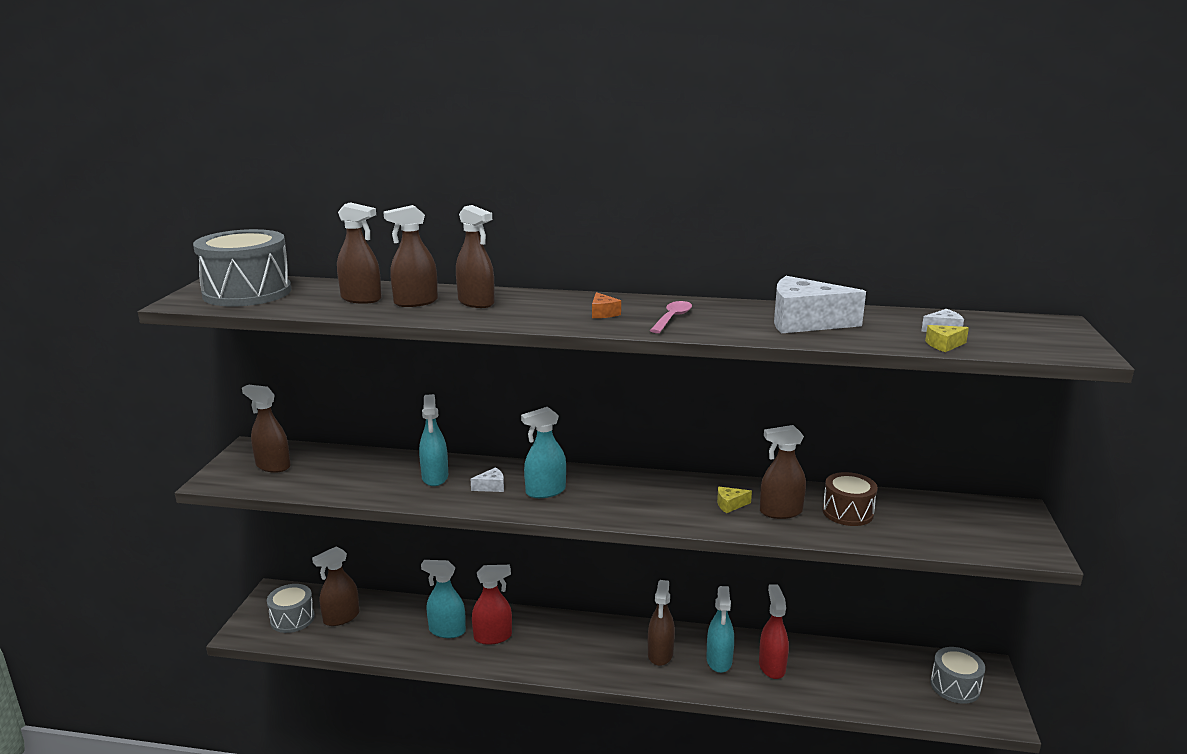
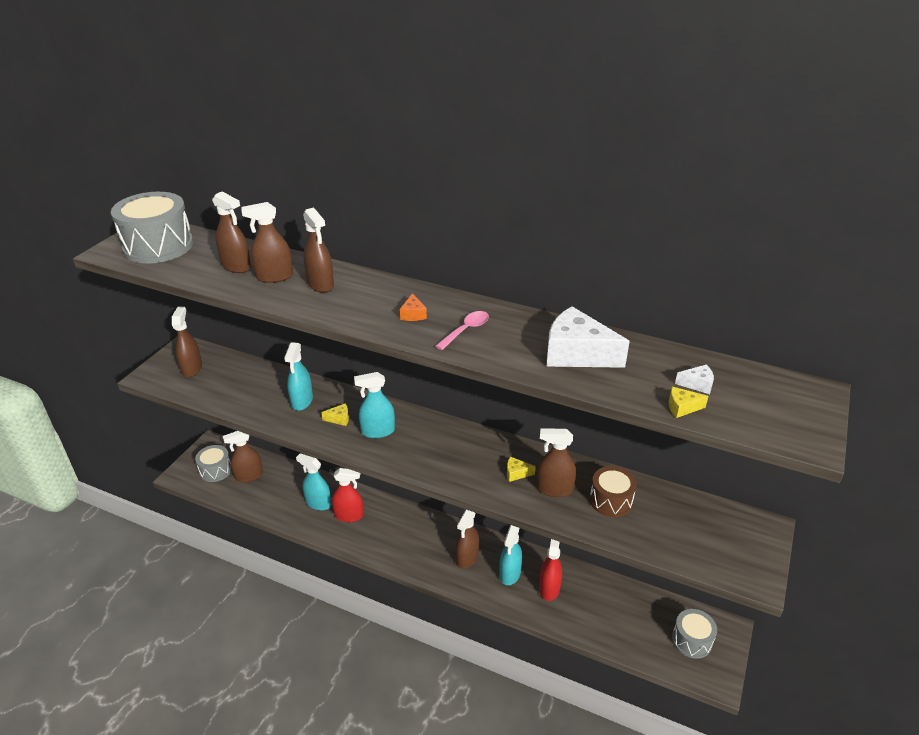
camera: 15 degrees right, 15 degrees up
brown spray bottle [242,385,291,473] -> brown spray bottle turned 45 degrees clockwise [172,306,202,377]
white cheese [470,467,504,492] -> yellow cheese [321,403,349,426]

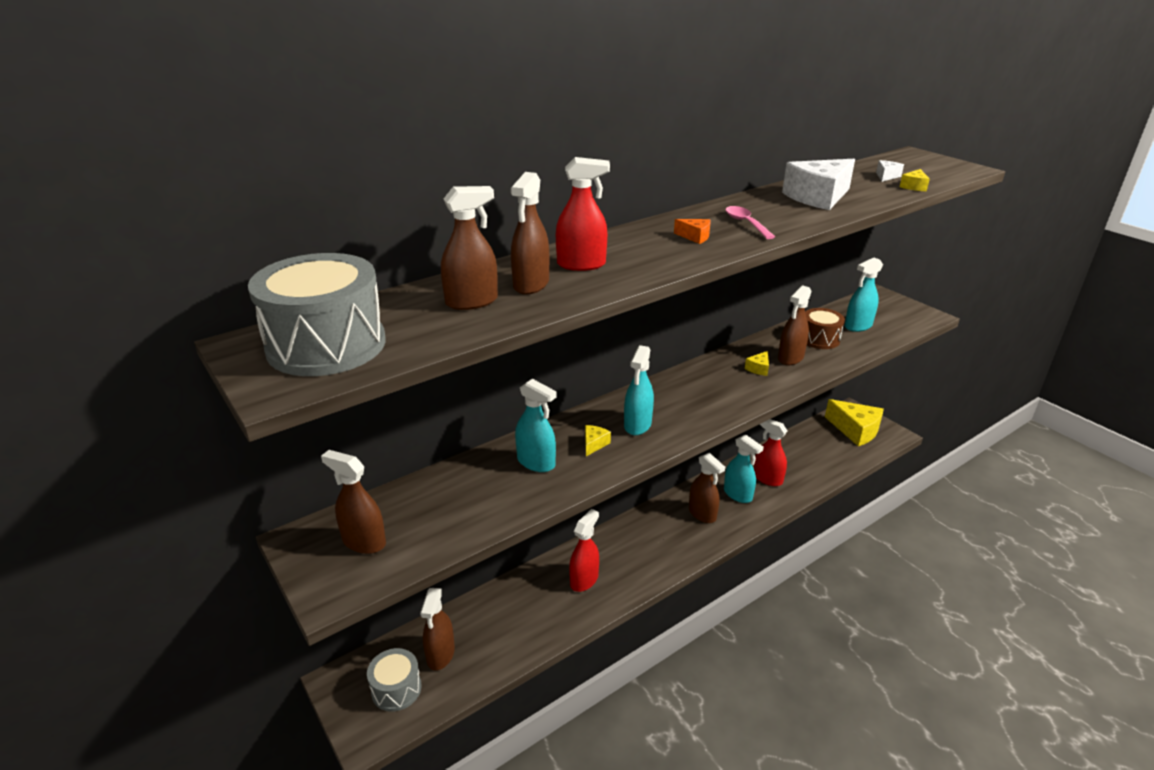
camera: 60 degrees left, 5 degrees down
turquoise spray bottle [296,453,331,510] -> turquoise spray bottle moved to [845,257,883,332]
brown spray bottle [303,207,334,293] -> red spray bottle [556,157,610,271]
grey drum [672,609,717,659] -> yellow cheese [825,399,884,446]

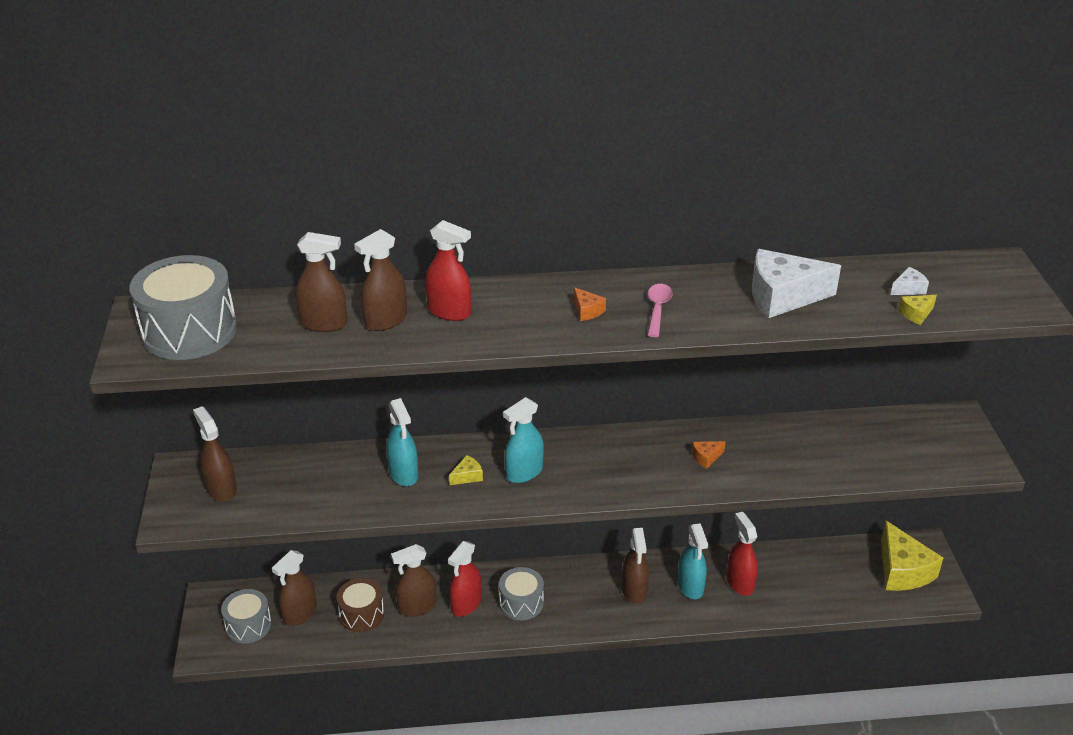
camera: 30 degrees right, 5 degrees up
red spray bottle [569,509,599,592] -> red spray bottle turned 150 degrees clockwise [448,541,482,617]
yellow cheese [745,351,769,376] -> orange cheese [692,441,726,469]
brown spray bottle [778,285,812,365] -> brown spray bottle moved to [391,544,436,616]
brown drum [805,308,845,349] -> brown drum moved to [337,578,384,632]
turquoise spray bottle [845,257,883,332] -> none
none -> grey drum [499,567,544,620]

